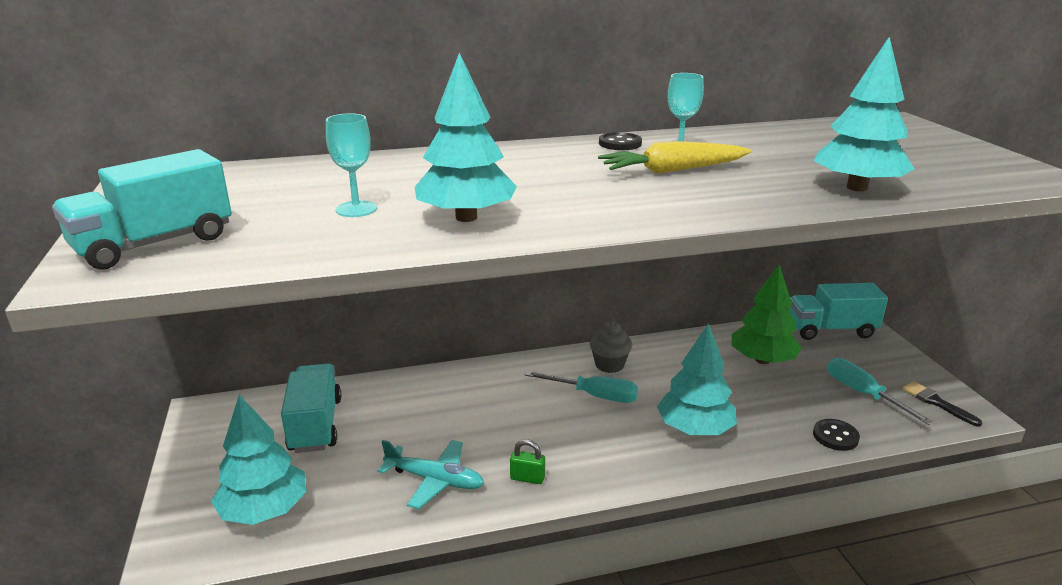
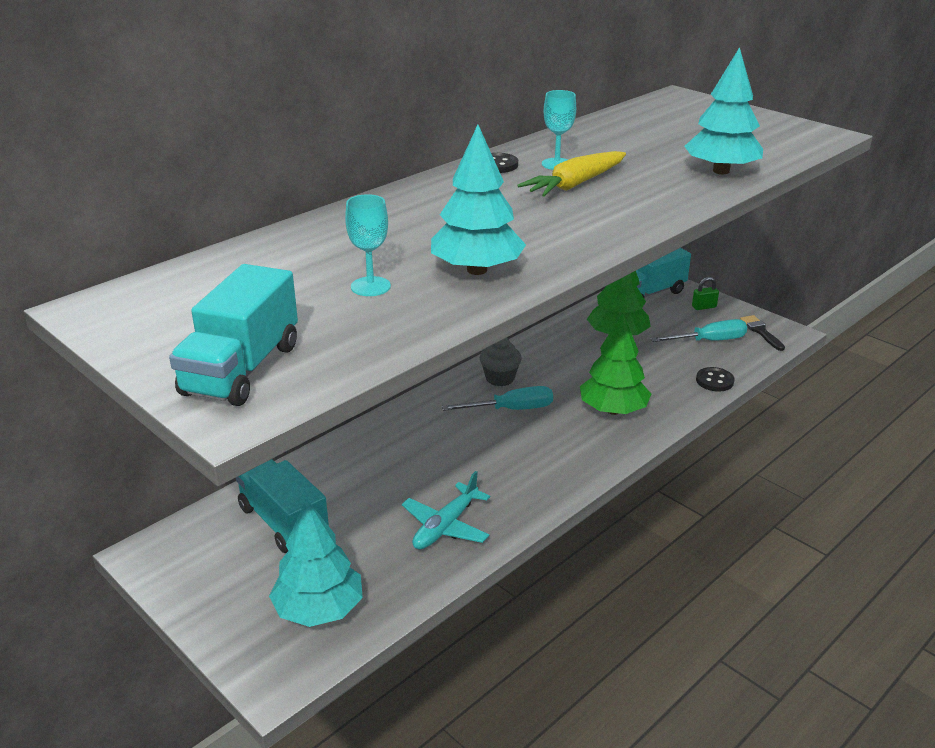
camera: 30 degrees left, 5 degrees up
turquoise plane [378,440,484,509] -> turquoise plane turned 135 degrees clockwise [402,471,490,550]
green padlock [510,440,545,484] -> green padlock moved to [692,277,719,310]
turquoise tree [657,323,737,435] -> green tree [580,313,651,415]
turquoise screwdriver [827,357,934,425] -> turquoise screwdriver turned 135 degrees clockwise [651,319,747,342]
black brush [902,381,982,427] -> black brush turned 45 degrees clockwise [740,315,785,351]

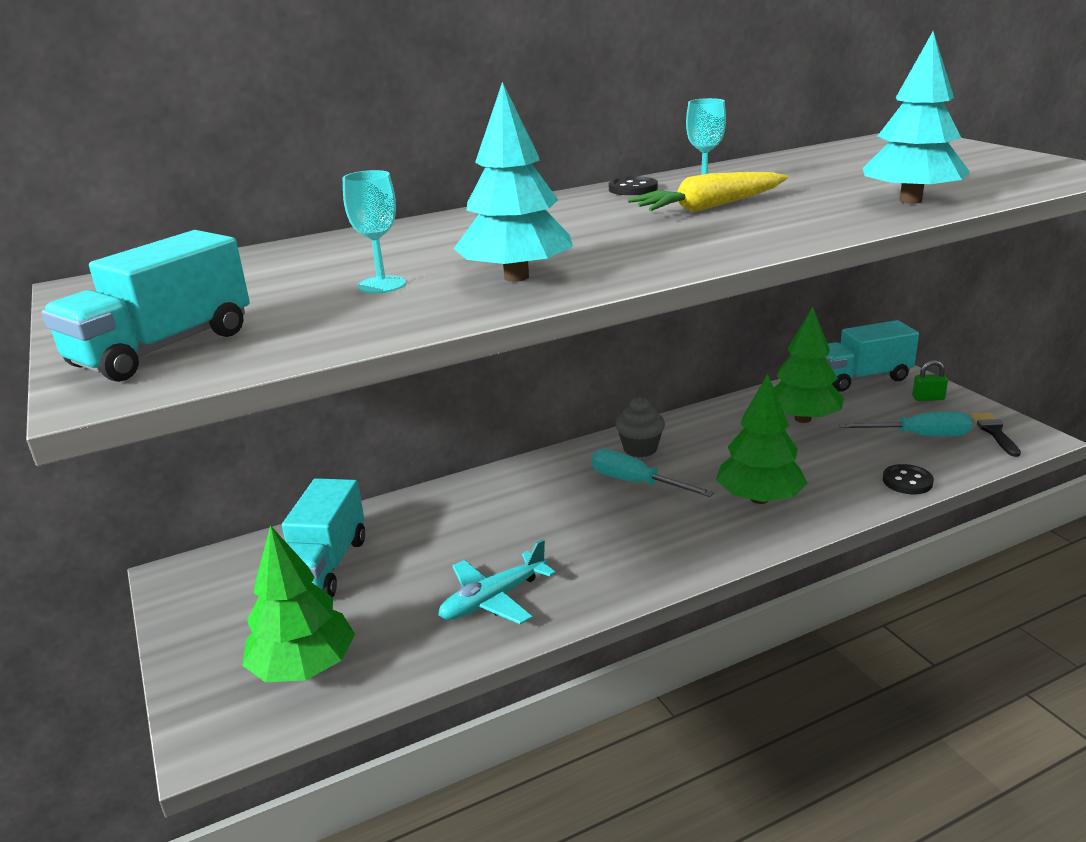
camera: 20 degrees right, 5 degrees down
turquoise truck [236,459,329,553] -> turquoise truck turned 150 degrees counterclockwise [282,478,365,597]
turquoise tree [269,498,363,627] -> green tree [242,525,355,682]
turquoise screwdriver [442,386,553,411] -> turquoise screwdriver turned 150 degrees counterclockwise [591,449,714,497]

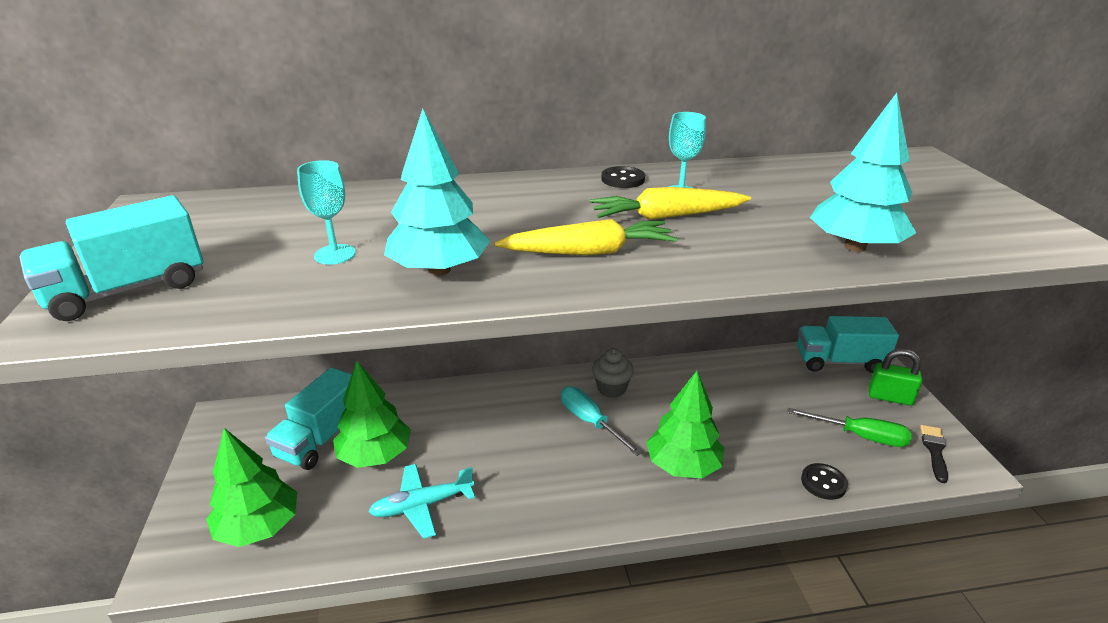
camera: 15 degrees right, 5 degrees up
green tree [774,307,844,423] -> green tree moved to [333,361,411,468]
turquoise screwdriver [839,412,972,436] -> green screwdriver [787,408,912,447]
green padlock [912,360,948,401] -> green padlock [869,349,922,405], size x1.55
none -> yellow carrot [495,219,677,255]

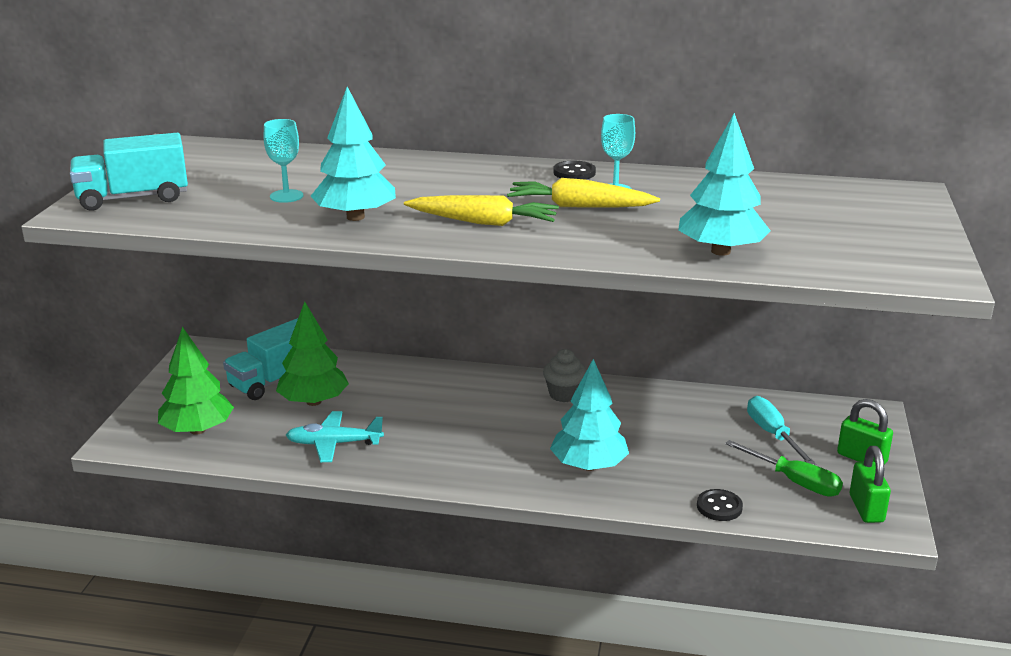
camera: 20 degrees right, 5 degrees down
turquoise screwdriver [561,386,642,456] -> turquoise screwdriver moved to [747,396,816,465]
green tree [646,371,724,478] -> turquoise tree [550,359,629,471]
turquoise truck [797,316,899,373] -> none
black brush [920,425,948,483] -> green padlock [850,446,891,523]

